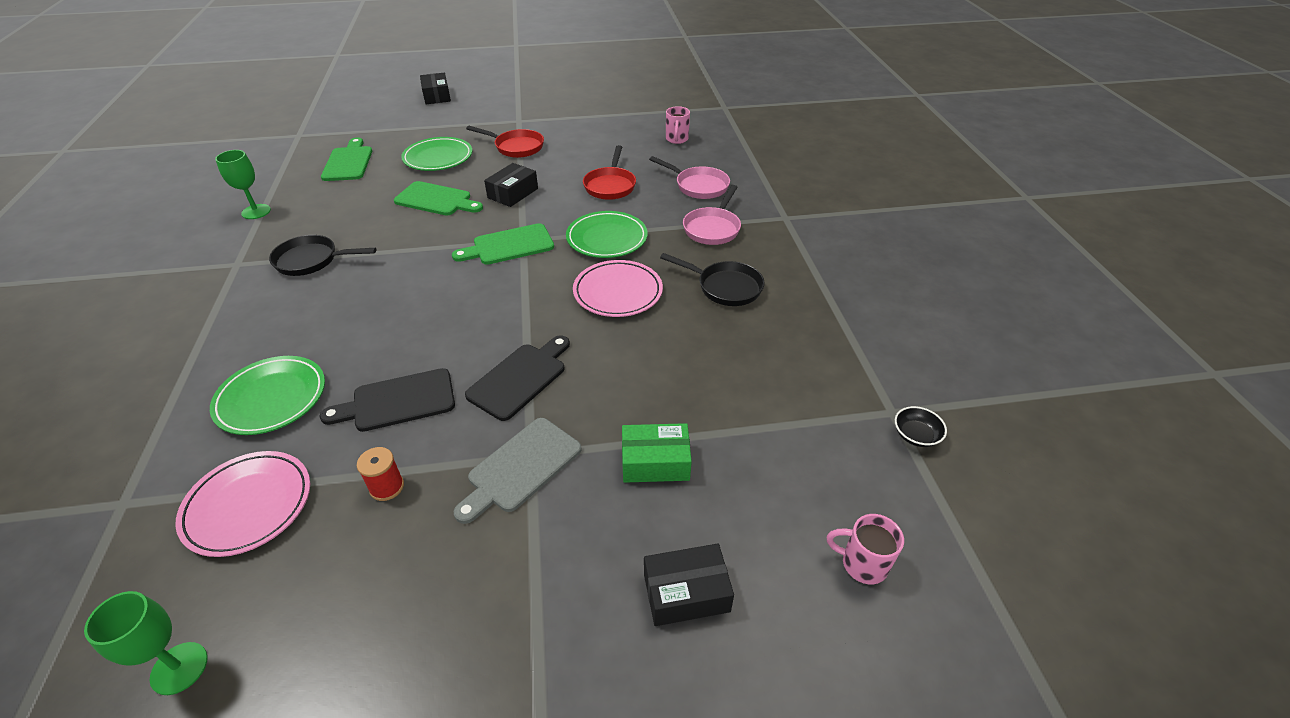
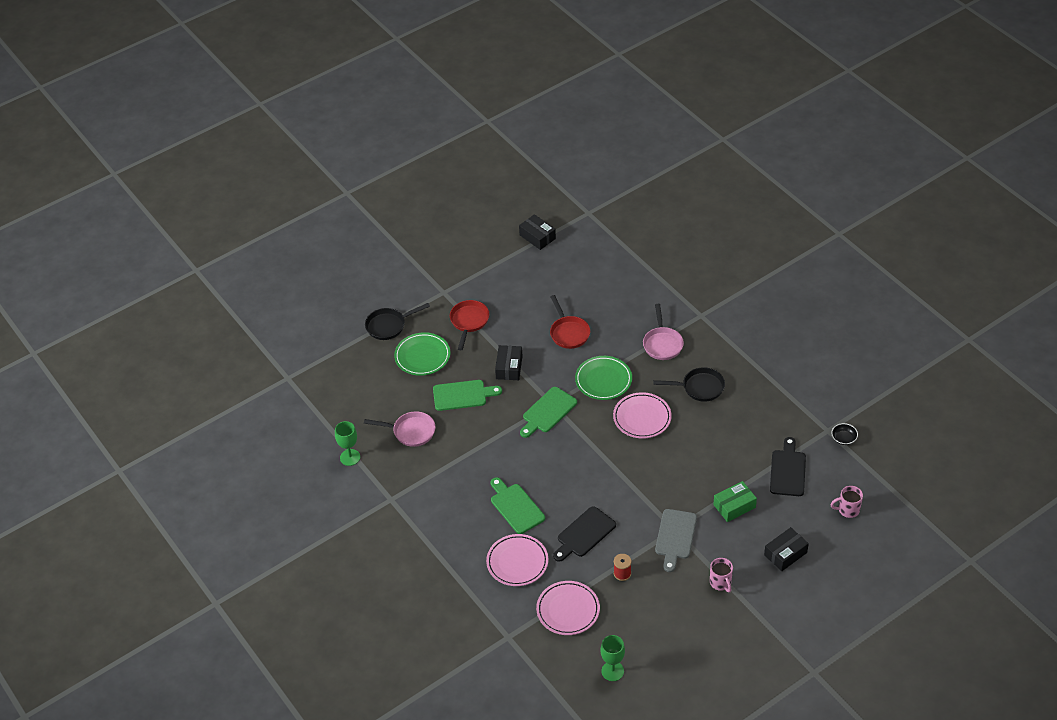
camera: 25 degrees left, 5 degrees up
green plate [210,356,325,435] -> pink plate [486,534,548,586]
black pan [269,235,376,276] -> black pan moved to [365,303,430,340]
green cutting board [321,137,372,181] -> green cutting board moved to [491,477,545,534]
black box [420,73,451,104] -> black box moved to [519,214,556,250]
black cutting board [465,335,570,421] -> black cutting board moved to [770,437,806,496]
red pan [466,126,544,158] -> red pan turned 75 degrees counterclockwise [450,300,489,350]
pink pan [649,156,730,199] -> pink pan moved to [364,411,435,447]
pink mug [666,106,690,144] -> pink mug moved to [710,558,733,592]

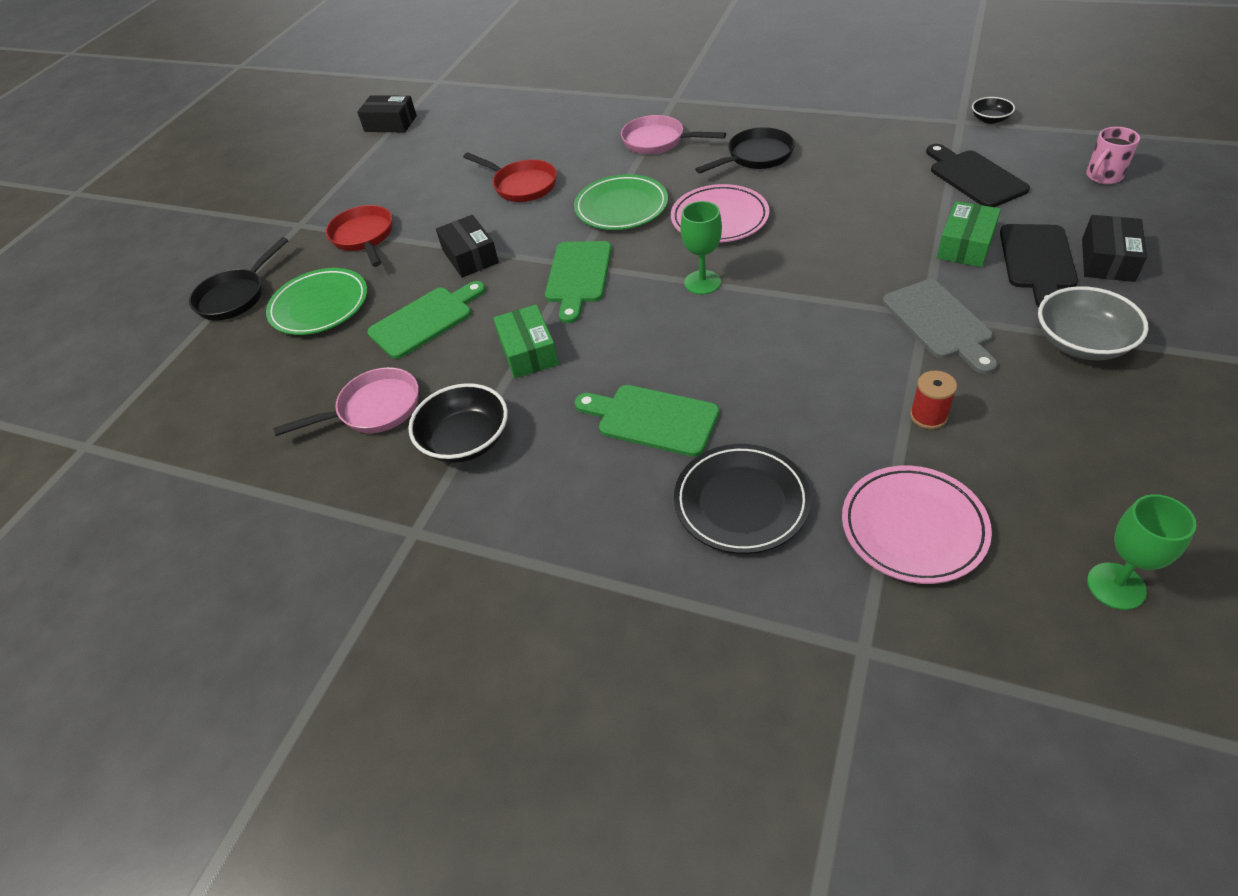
camera: 30 degrees left, 0 degrees up
green goblet [335,421,360,466] -> green goblet moved to [680,201,722,295]
pink plate [486,534,548,586] -> black plate [674,444,811,554]
black cutting board [553,506,616,562] -> black cutting board moved to [1000,224,1078,307]
pink pan [643,304,684,360] -> pink pan turned 150 degrees clockwise [621,115,726,154]
pink mug [710,558,733,592] -> grey bowl [1038,286,1149,360]
none -> black bowl [408,383,508,463]
none -> green box [493,304,559,378]

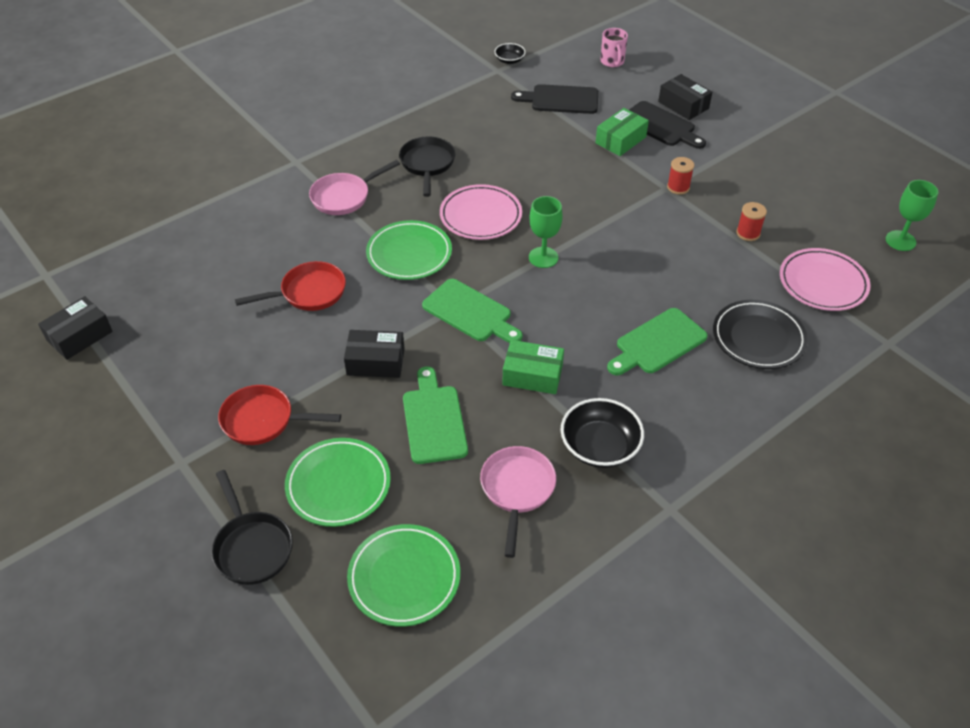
camera: 65 degrees left, 0 degrees up
grey cutting board [882,279,998,374] -> red spool [667,157,694,195]
green box [937,201,1001,267] -> green box turned 75 degrees clockwise [596,108,649,156]
grey bowl [1038,286,1149,360] -> none
none -> green plate [347,524,460,627]

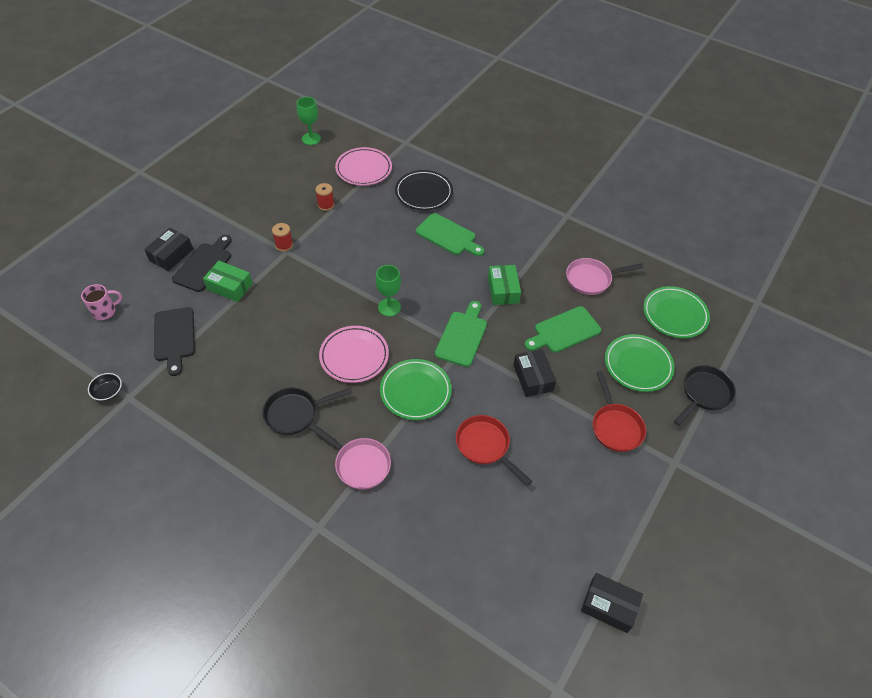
camera: 110 degrees left, 5 degrees up
black bowl [560,398,644,468] -> none

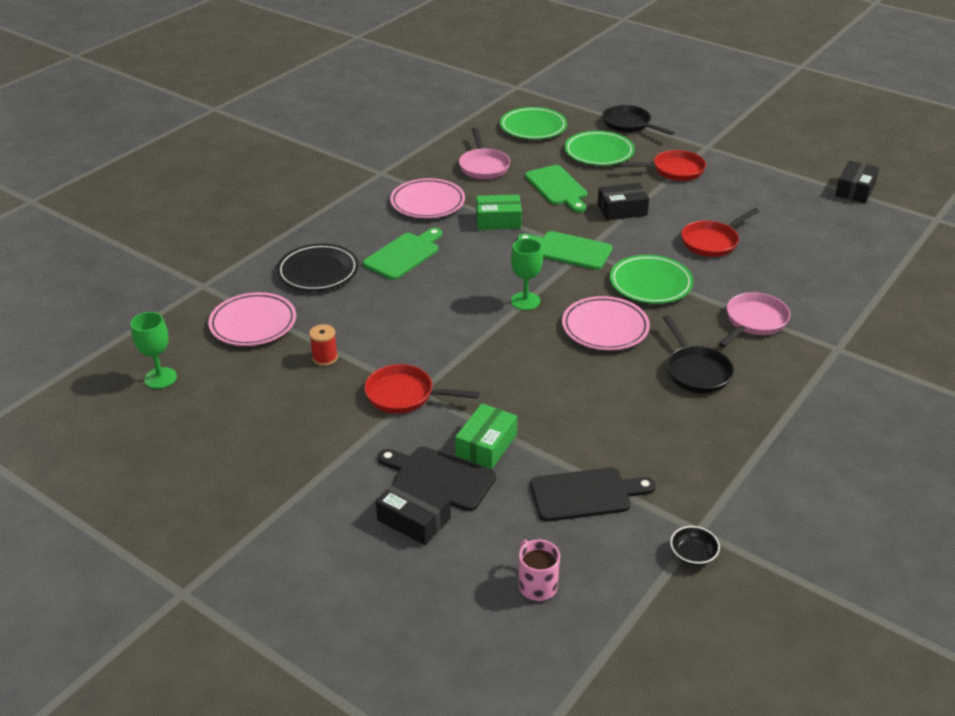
camera: 85 degrees left, 15 degrees down
red spool [272,223,293,252] -> red pan [364,364,479,414]
none -> pink plate [390,178,465,218]

